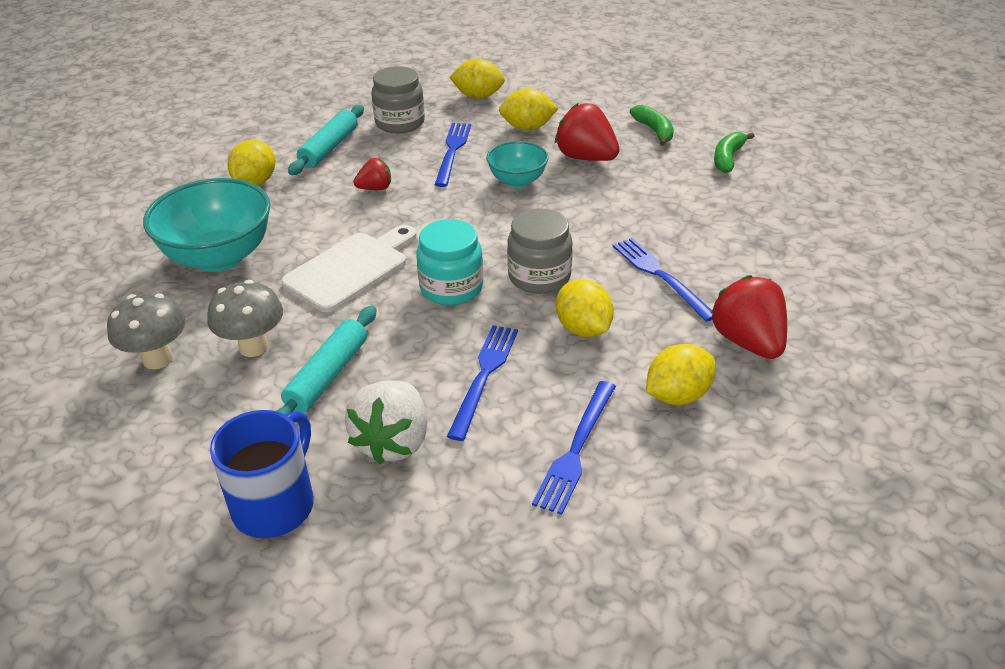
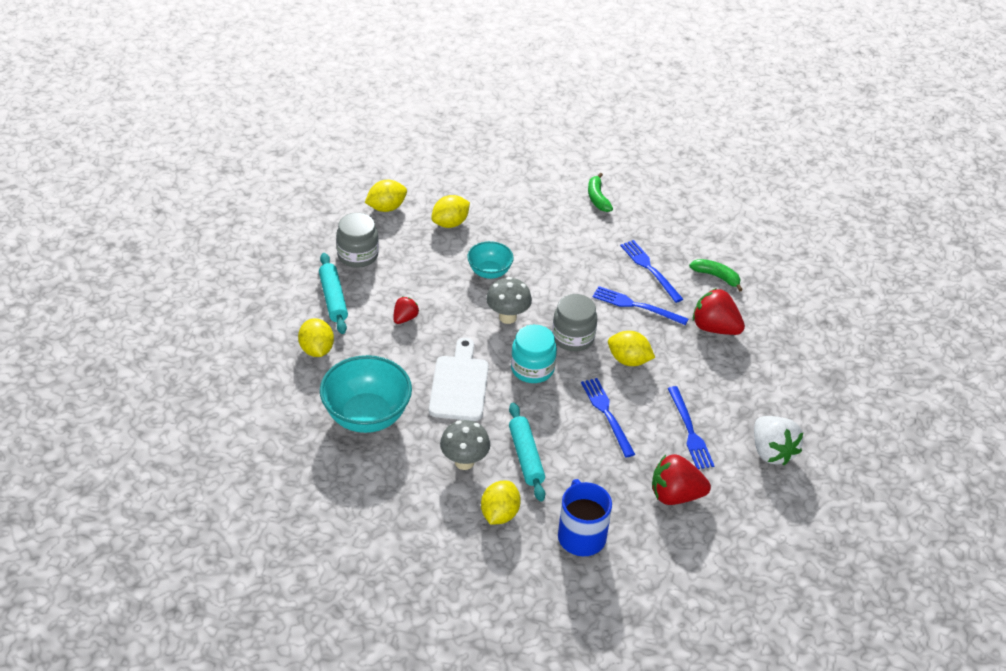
camera: 40 degrees left, 5 degrees up
grey mushroom [107,293,186,369] -> grey mushroom moved to [486,277,532,324]
white strawberry [345,381,427,464] -> white strawberry moved to [754,416,803,465]
blue fork [434,123,471,187] -> blue fork moved to [620,240,683,303]
red strawberry [555,103,620,161] -> red strawberry moved to [652,454,711,505]
green banana [630,105,674,146] -> green banana moved to [689,259,743,291]
yellow lemon [646,344,716,405] -> yellow lemon moved to [481,481,521,524]

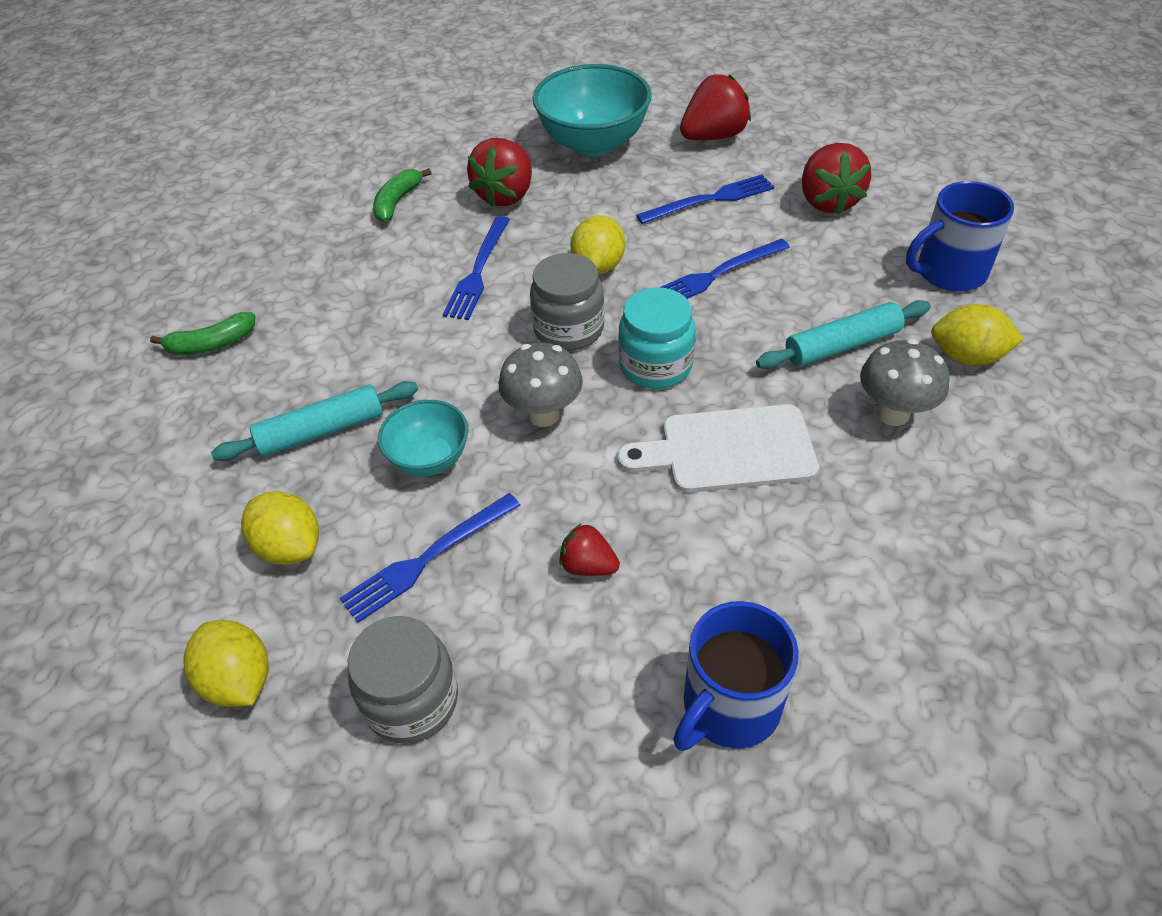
camera: 95 degrees left, 5 degrees up
yellow lemon [298,318,334,357] -> blue mug [673,601,799,751]
turquoise rolling pin [319,253,348,334] -> turquoise rolling pin moved to [211,381,418,461]
turquoise bowl [320,355,412,433] -> turquoise bowl moved to [533,64,652,157]
blue fork [620,240,683,303] -> blue fork moved to [339,493,520,623]
white strawberry [754,416,803,465] -> red strawberry [680,74,751,140]

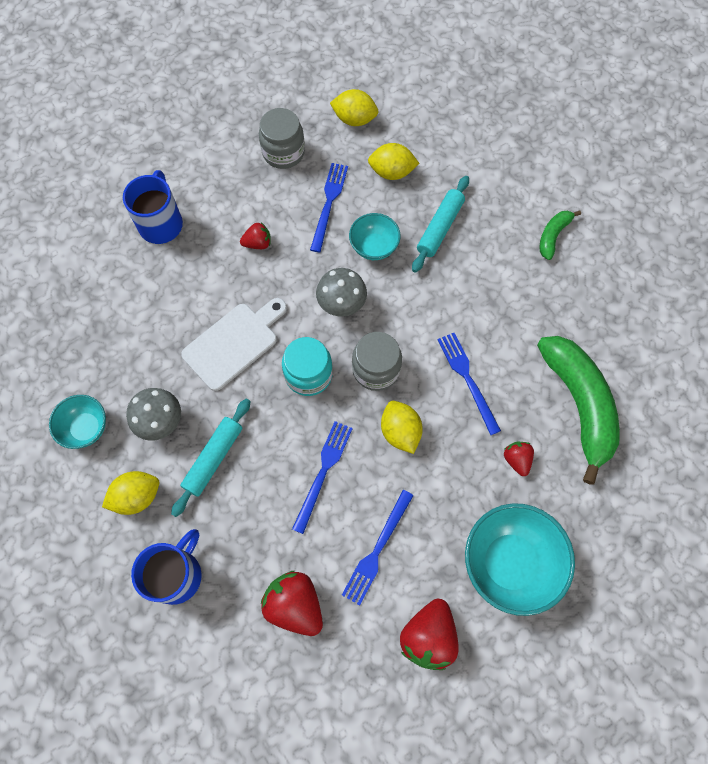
camera: 140 degrees right, 20 degrees up
green banana [373,168,432,223] -> green banana [537,336,620,485], size x2.15
red strawberry [467,138,532,207] -> red strawberry [504,442,534,476], size x0.55
none -> turquoise bowl [49,395,106,449]

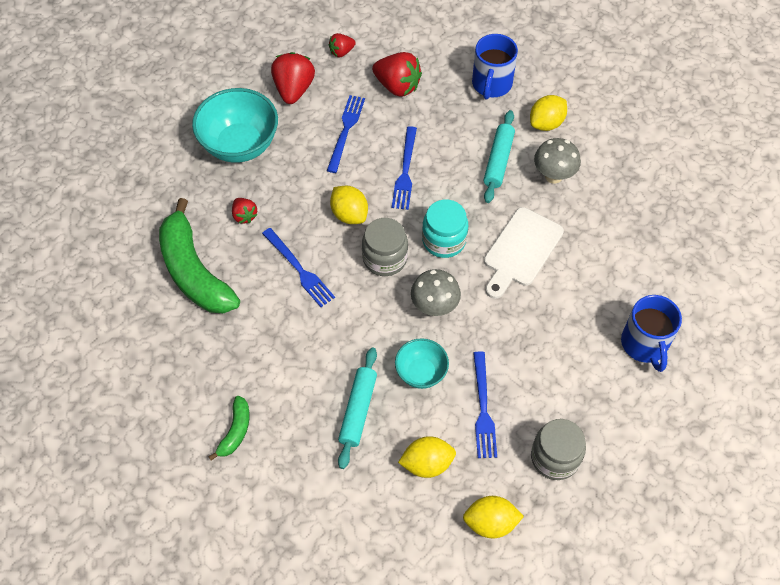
camera: 165 degrees right, 10 degrees down
turquoise bowl [49,395,106,449] -> none
red strawberry [240,222,271,249] -> red strawberry moved to [329,33,356,57]

